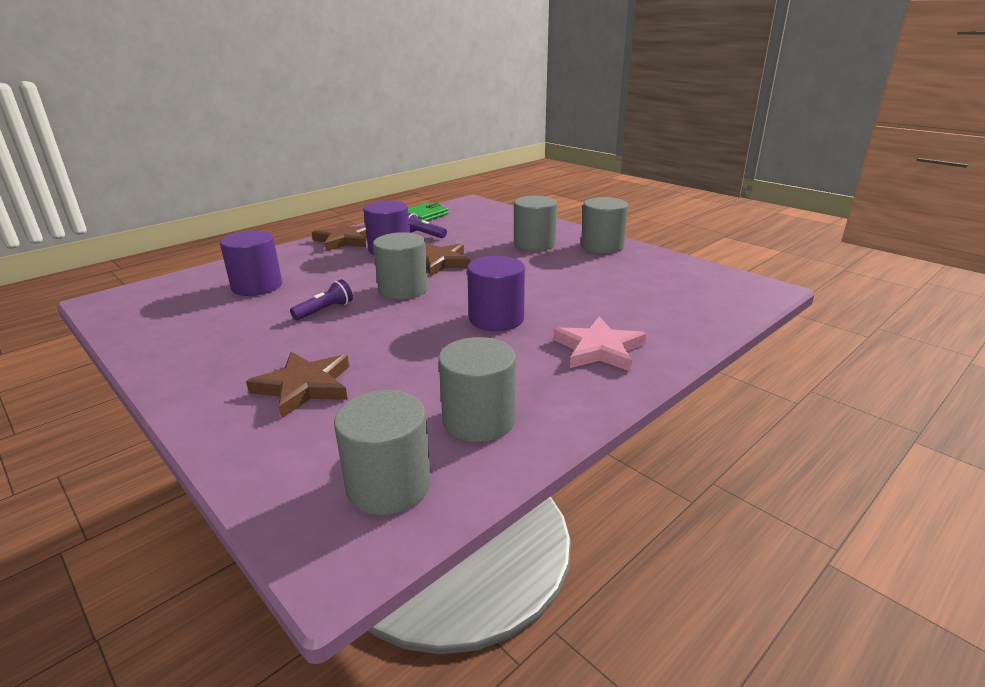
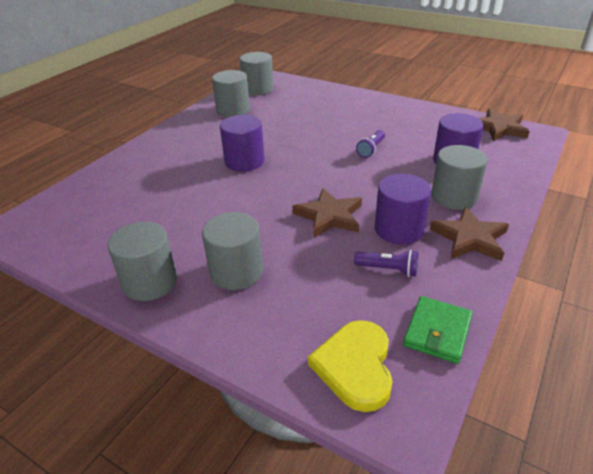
camera: 165 degrees right, 10 degrees up
brown star [246,352,349,419] -> brown star moved to [479,109,530,142]
grey cylinder [373,232,428,299] -> grey cylinder moved to [431,145,487,210]
pink star [553,316,646,372] -> none
none -> yellow heart [308,320,392,412]

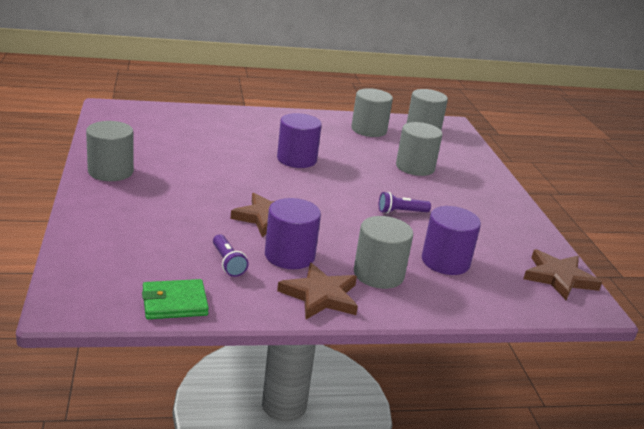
camera: 45 degrees right, 10 degrees down
grey cylinder [202,212,263,290] -> grey cylinder moved to [396,122,443,176]
yellow heart [308,320,392,412] -> none

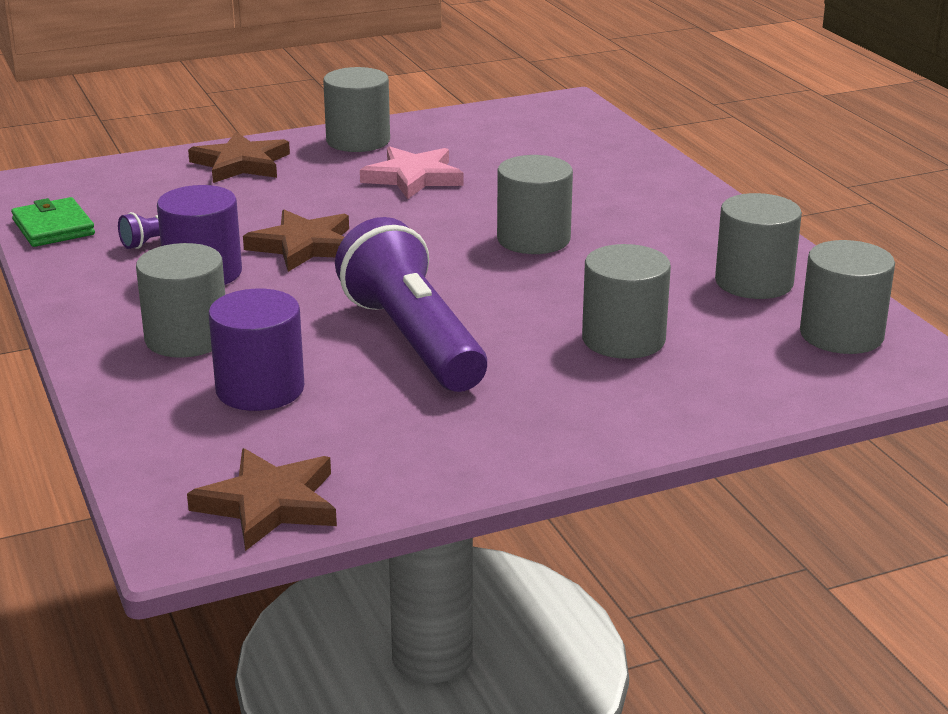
camera: 80 degrees right, 0 degrees up
purple cylinder [277,113,322,168] -> grey cylinder [497,155,573,254]
brown star [277,263,358,319] -> brown star moved to [188,132,290,183]
purple flashlight [379,192,431,214] -> purple flashlight [335,217,487,392], size x2.38
none -> pink star [360,146,464,199]

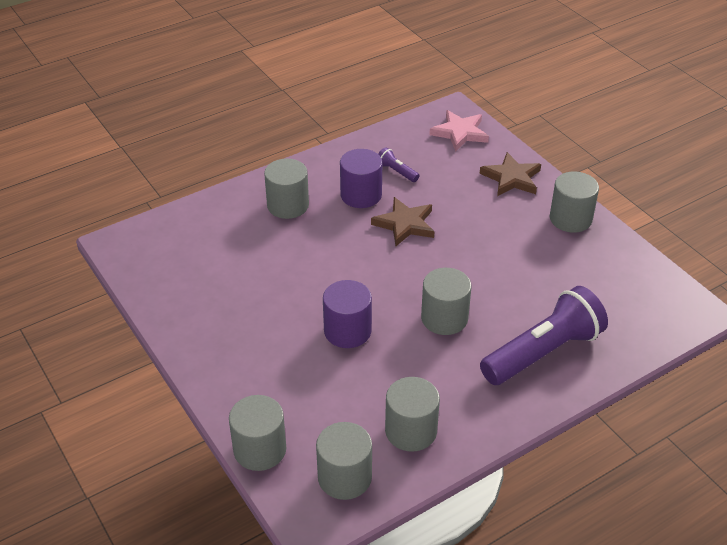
camera: 80 degrees right, 15 degrees up
green wallet [11,197,95,247] -> none
brown star [187,448,337,551] -> none
purple cylinder [208,289,304,411] -> purple cylinder moved to [323,280,372,348]
purple flashlight [335,217,487,392] -> purple flashlight moved to [480,286,608,385]
pink star [360,146,464,199] -> pink star moved to [429,110,489,152]
grey cylinder [582,244,671,359] -> grey cylinder moved to [229,395,286,471]

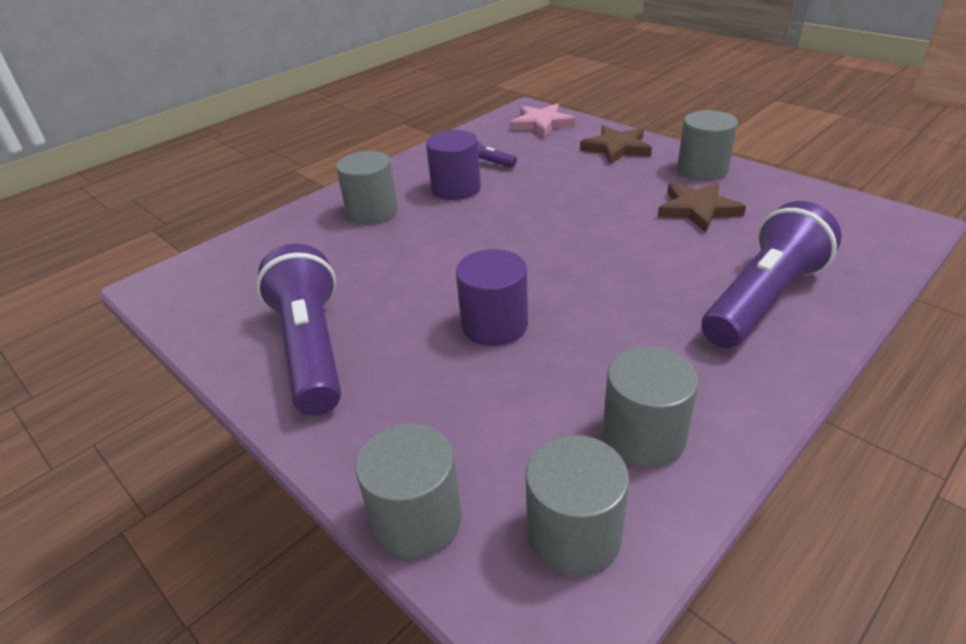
camera: 10 degrees left, 5 degrees down
brown star [371,197,434,246] -> brown star moved to [658,182,746,233]
grey cylinder [421,268,472,335] -> none
none -> purple flashlight [256,244,341,416]

